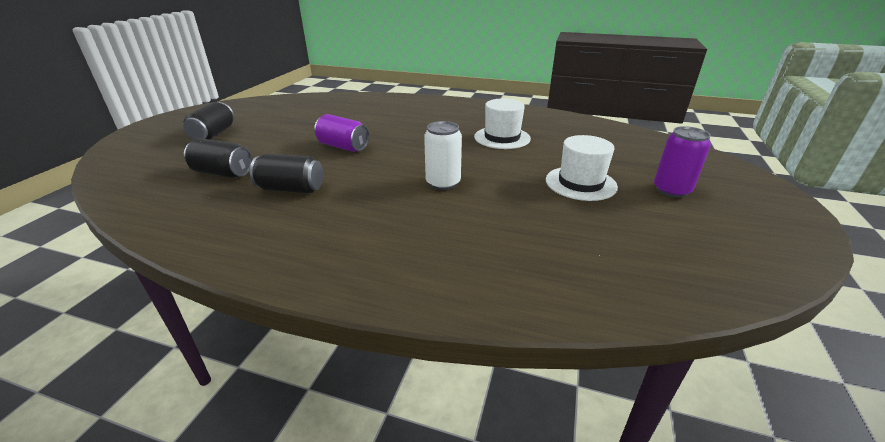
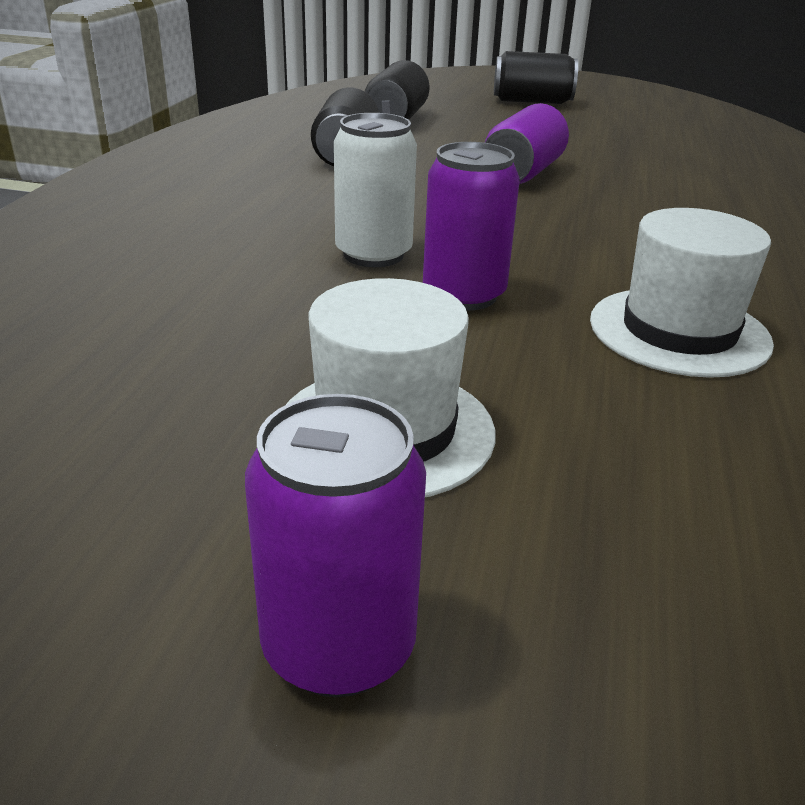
camera: 85 degrees right, 0 degrees up
none -> purple can [423,142,520,311]

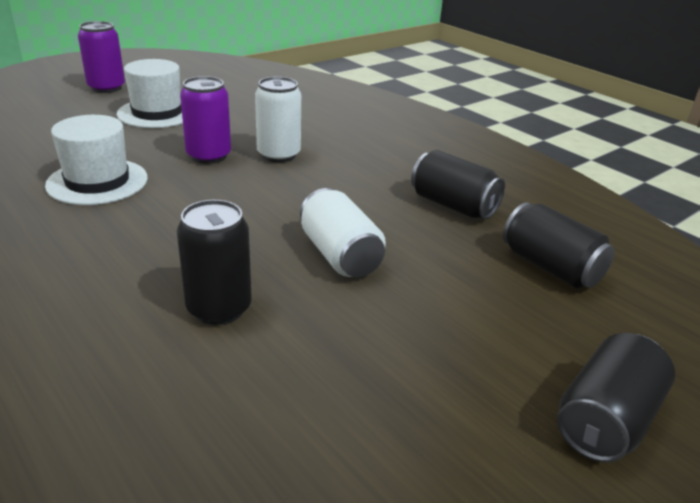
camera: 125 degrees right, 0 degrees up
purple can [485,103,569,184] -> white can [300,188,386,277]
none -> black can [177,200,252,325]

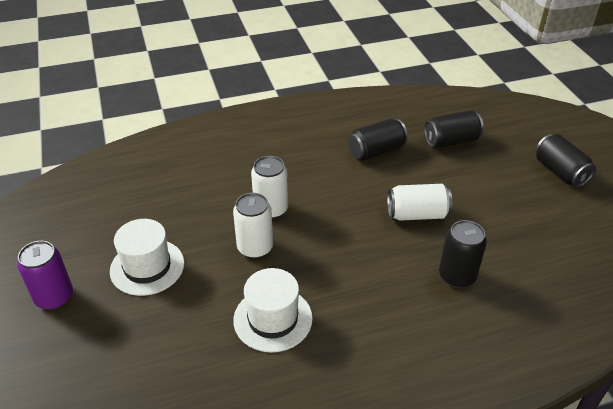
camera: 65 degrees left, 10 degrees up
purple can [180,76,231,164] -> white can [233,193,273,259]

